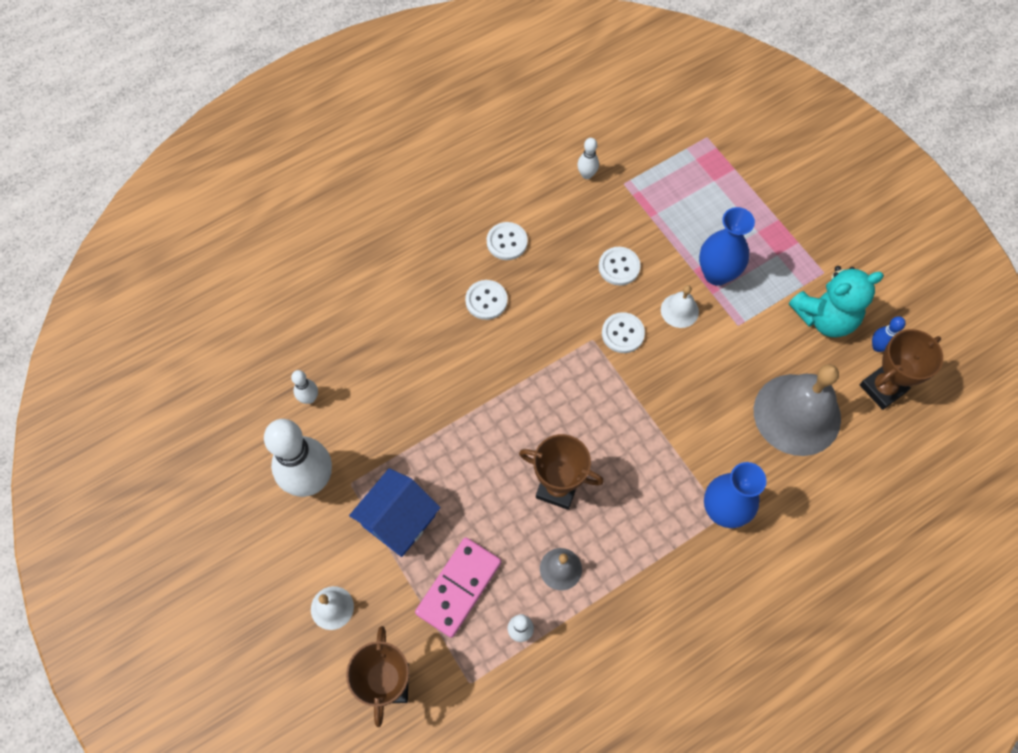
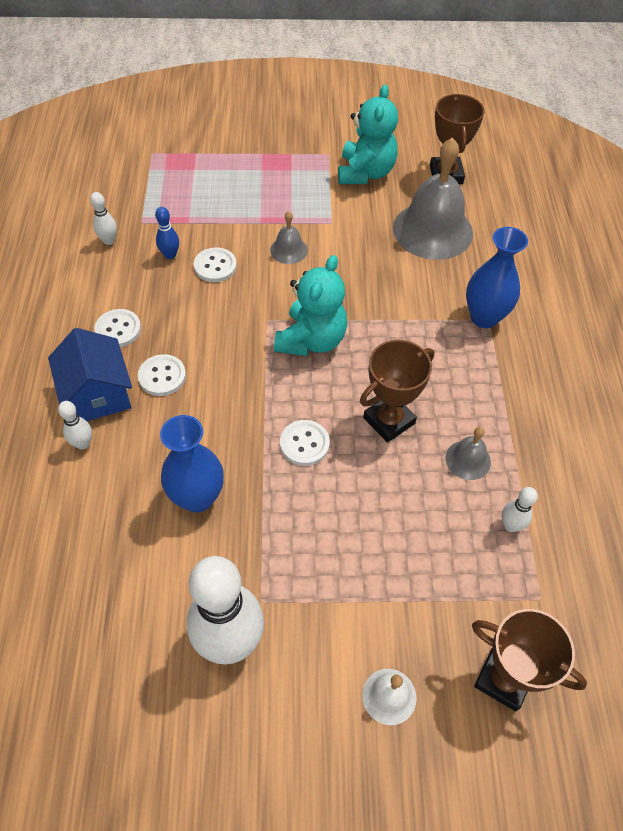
camera: 60 degrees left, 10 degrees down
white bowling pin [291,370,318,404] -> white bowling pin moved to [58,401,92,449]
blue house [349,468,440,557] -> blue house moved to [48,328,132,421]
pink domino [415,537,501,638] -> none
white button [602,312,645,353] -> white button moved to [280,420,330,466]
white bell [661,285,699,328] -> grey bell [270,211,308,264]
blue vase [699,207,755,286] -> blue vase moved to [160,415,224,513]
blue bowling pin [872,316,906,352] -> blue bowling pin moved to [155,207,179,259]
none -> turquoise teddy bear [274,255,347,356]

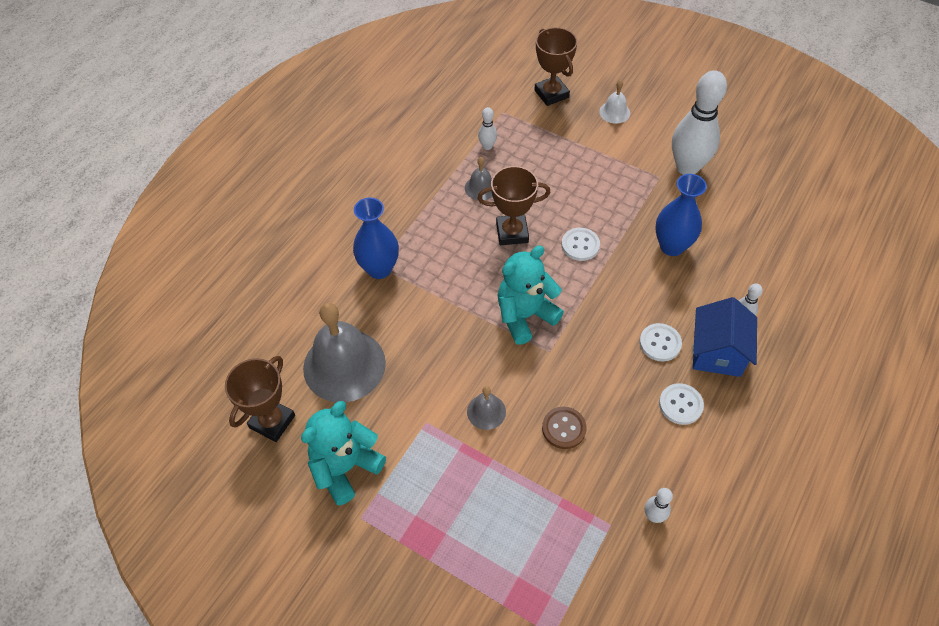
camera: 145 degrees left, 0 degrees up
blue bowling pin [155,207,179,259] -> none
white button [194,247,237,282] -> brown button [542,407,587,449]

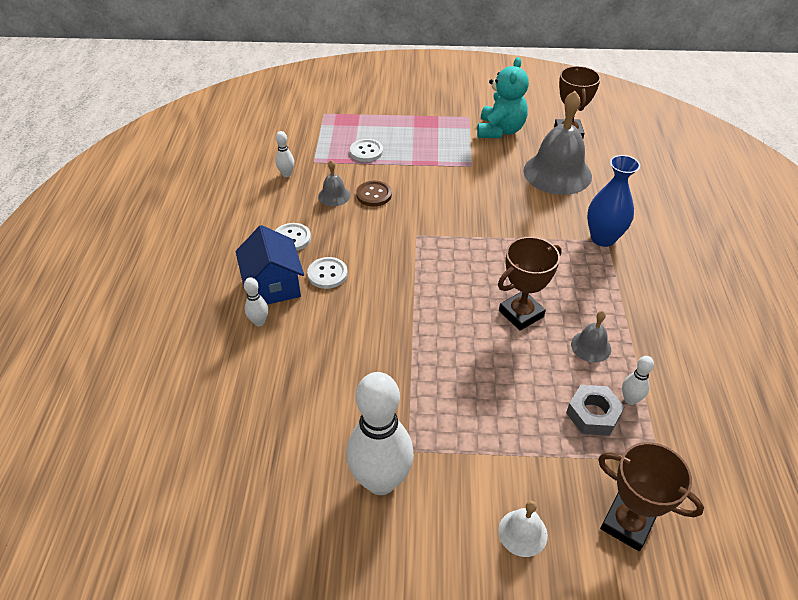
camera: 150 degrees right, 10 degrees down
grey bell [467,386,506,430] -> grey bell moved to [318,160,350,206]
turquoise teddy bear [498,245,564,345] -> none
white button [561,228,600,261] -> white button moved to [350,139,383,162]
blue vase [655,174,707,256] -> none
none -> grey nut [566,385,625,436]

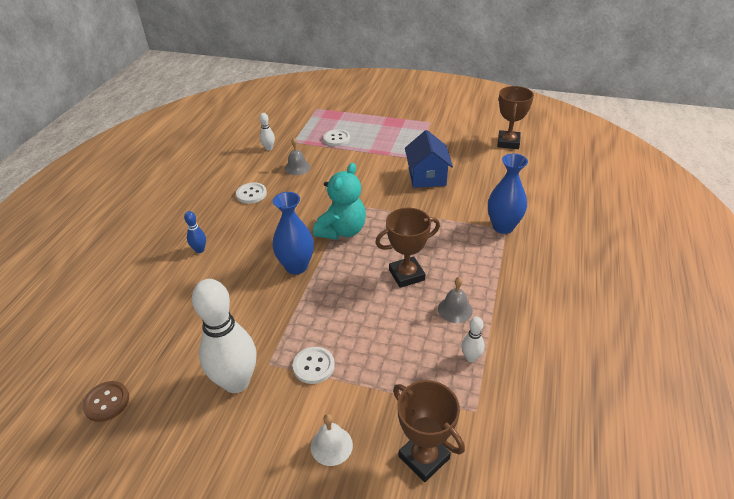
camera: 15 degrees right, 5 degrees down
blue house [236,225,304,305] -> blue house moved to [405,130,453,188]
white bowling pin [244,277,268,326] -> blue bowling pin [184,211,206,253]
white button [307,257,348,289] -> white button moved to [293,347,335,384]
brown button [356,181,392,206] -> brown button moved to [82,381,129,422]
turquoise teddy bear [477,57,529,138] -> turquoise teddy bear moved to [313,163,366,240]
grey bell [524,91,592,195] -> none
grey nut [566,385,625,436] -> none
none -> blue vase [272,192,314,275]

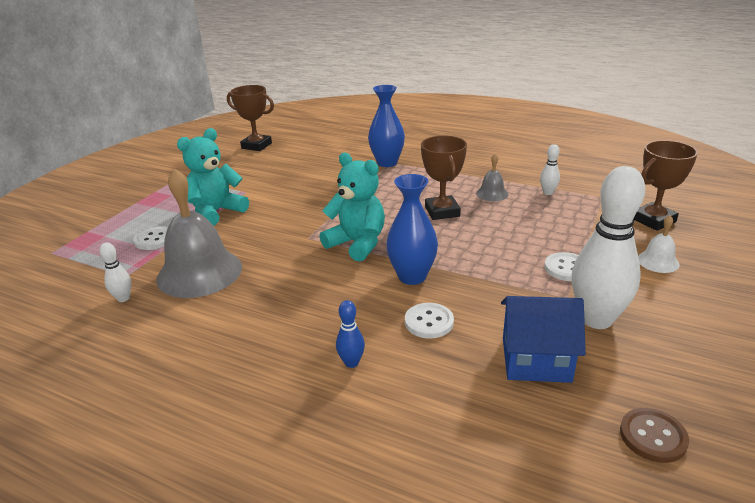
camera: 80 degrees left, 10 degrees down
white button [236,183,267,204] -> white button moved to [405,303,454,338]
grey bell [285,138,311,175] -> grey bell [156,168,242,298], size x2.18
blue house [405,130,453,188] -> blue house moved to [501,296,586,383]
none -> turquoise teddy bear [177,128,249,226]

